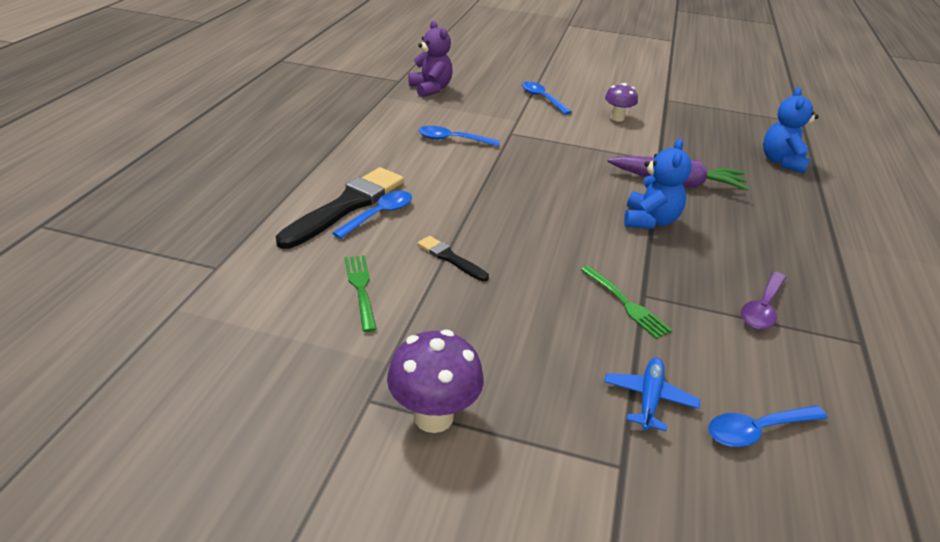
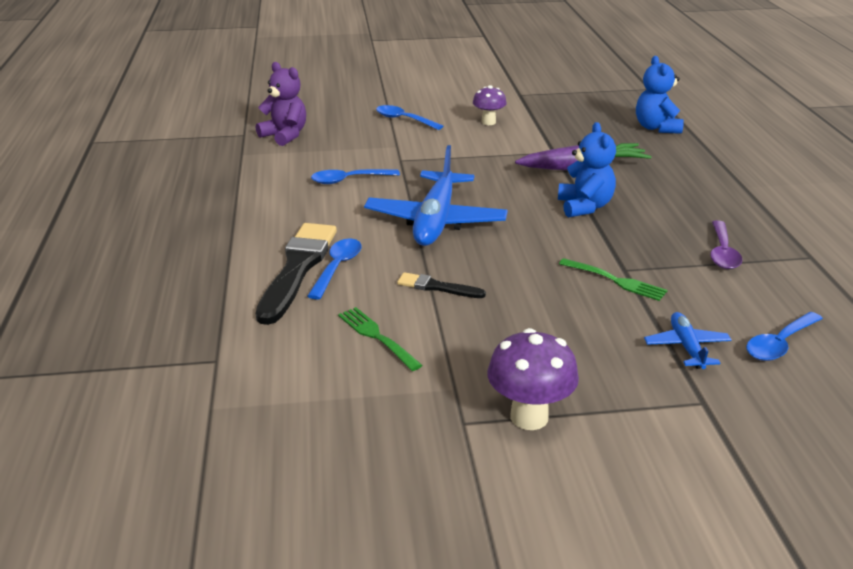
camera: 20 degrees left, 5 degrees down
none -> blue plane [364,145,508,246]

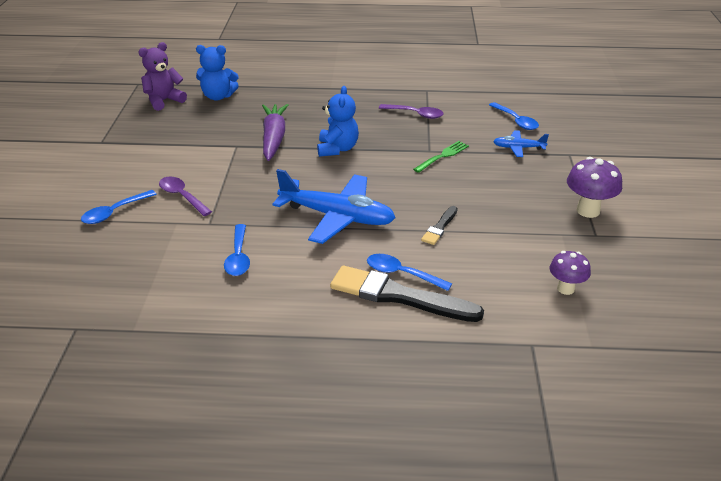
camera: 80 degrees left, 5 degrees up
purple teddy bear [256,62,306,146] -> purple teddy bear moved to [139,42,187,111]
green fork [338,307,423,371] -> none
purple mushroom [473,85,507,125] -> purple mushroom moved to [549,251,591,295]
blue teddy bear [558,122,616,218] -> blue teddy bear turned 90 degrees clockwise [317,86,359,157]
none -> purple spoon [159,177,212,216]

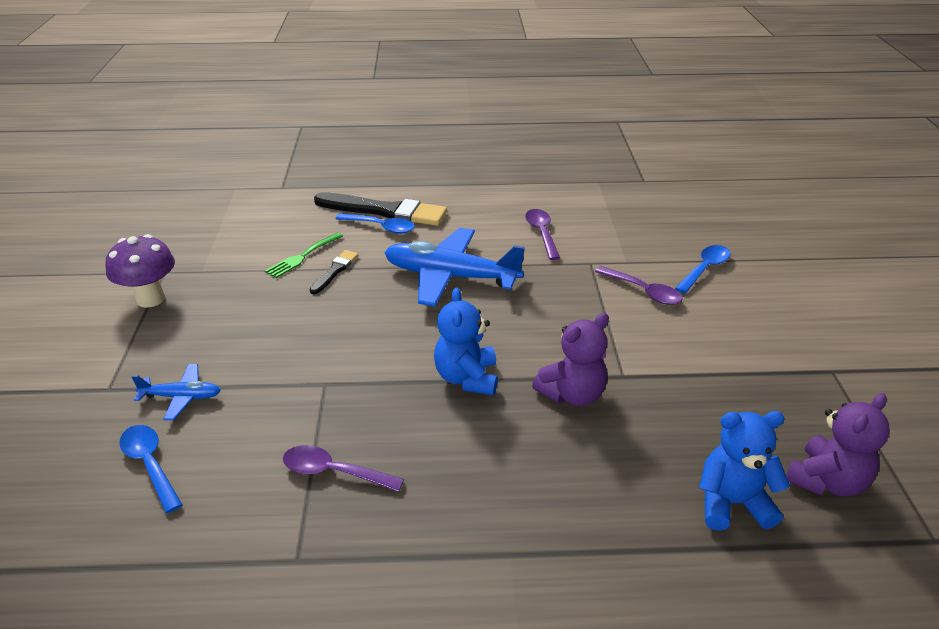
camera: 175 degrees right, 0 degrees up
blue spoon [224,224,250,276] -> purple spoon [525,209,560,260]
purple carrot [262,104,288,161] -> purple teddy bear [532,313,609,406]
green fork [413,141,469,173] -> green fork moved to [265,232,343,278]
purple mushroom [549,251,591,295] -> none

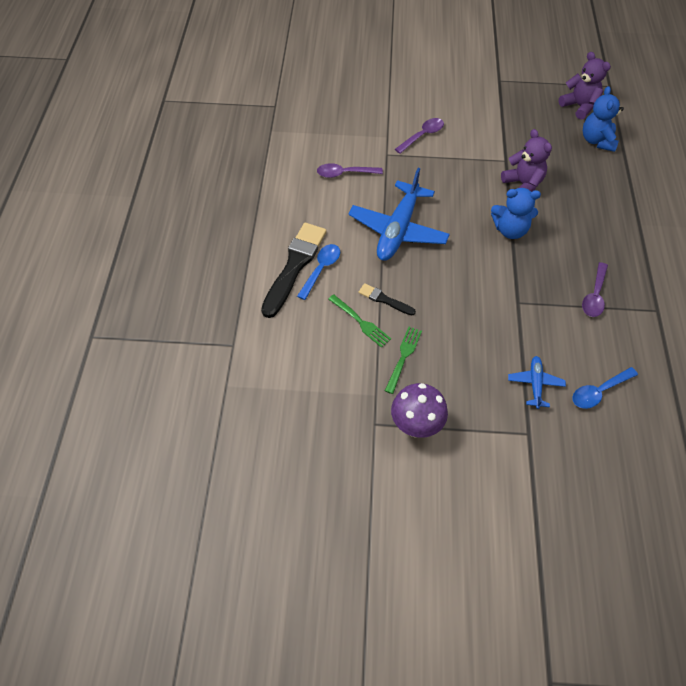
camera: 85 degrees left, 20 degrees up
blue spoon [675,245,731,294] -> none
none -> green fork [385,327,422,394]

